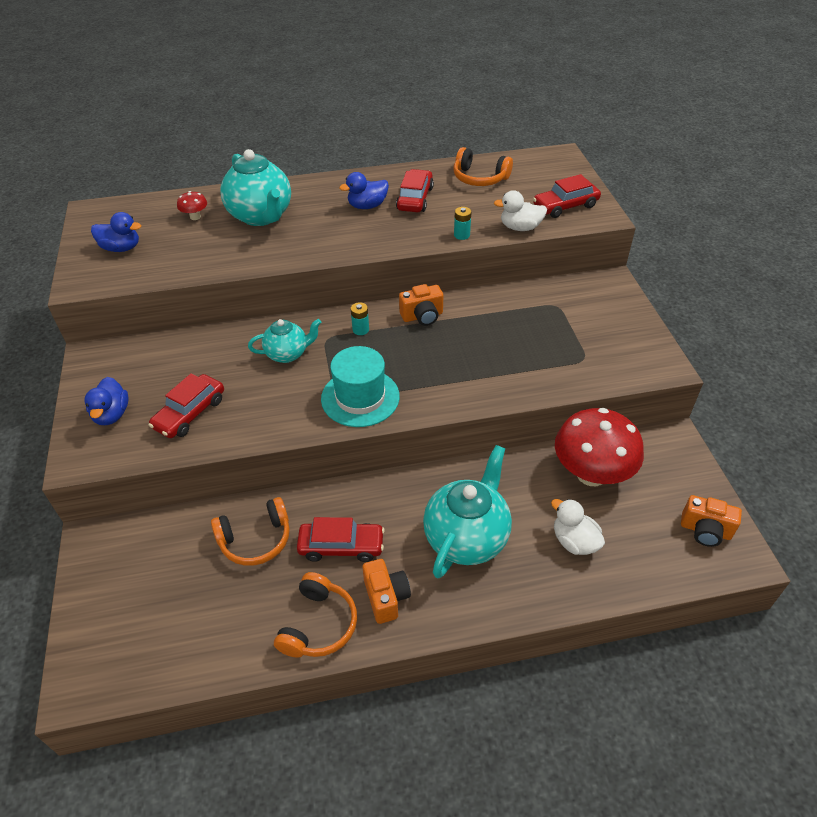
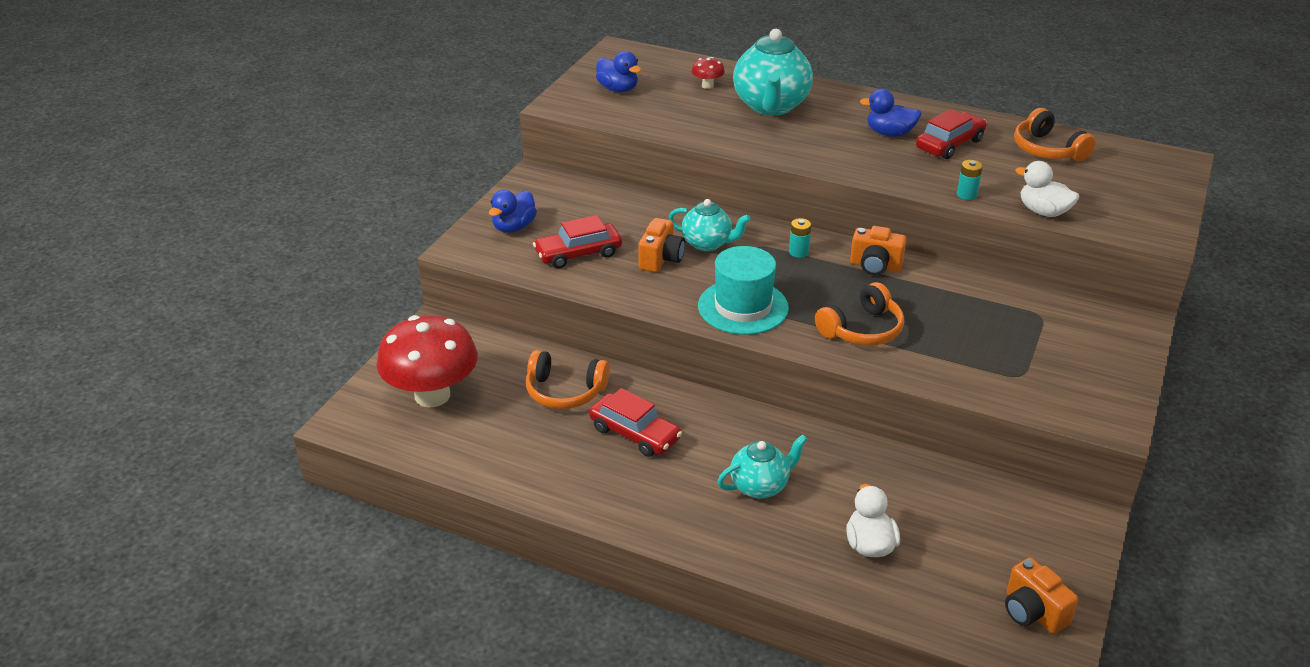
camera: 35 degrees right, 10 degrees down
orange headphones [274,572,357,658] -> orange headphones moved to [815,282,904,345]
orange camera [363,559,411,624] -> orange camera moved to [638,218,685,272]
turquoise teapot [423,445,512,579] -> turquoise teapot [718,435,808,499], size x0.58
red car [533,174,601,218] -> none
red mushroom [555,408,644,486] -> red mushroom moved to [376,315,478,407]

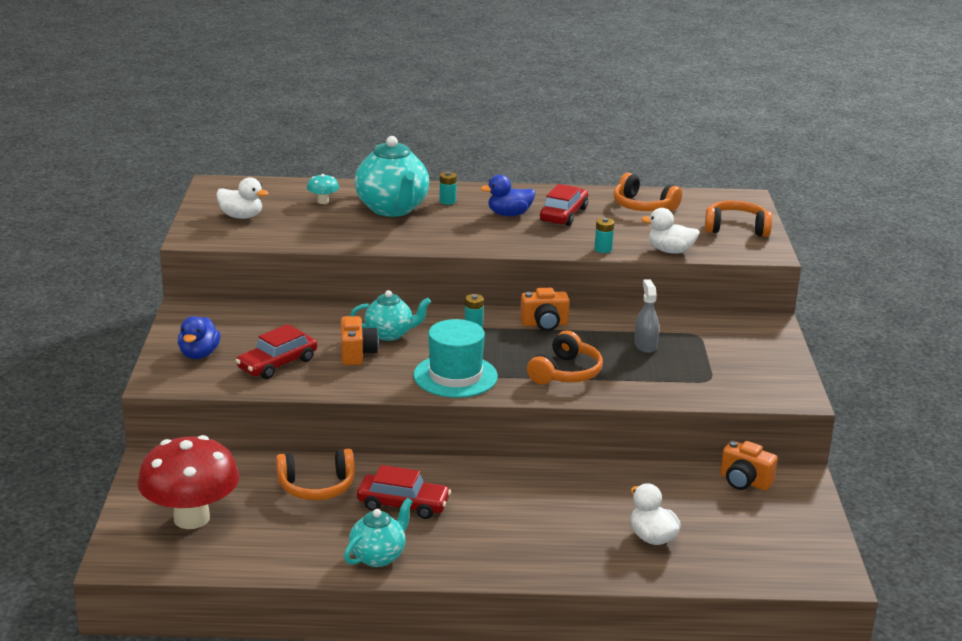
camera: 25 degrees left, 10 degrees down
blue duck [596,51,641,93] -> white duck [216,177,268,219]
red mushroom [691,57,725,89] -> turquoise mushroom [307,174,339,204]
turquoise teapot [718,435,808,499] -> turquoise teapot moved to [344,498,413,567]
orange camera [1005,558,1078,634] -> orange camera moved to [720,441,778,490]
none -> turquoise battery [439,172,457,205]
none -> grey spray bottle [634,279,659,353]
none -> orange headphones [705,200,772,237]

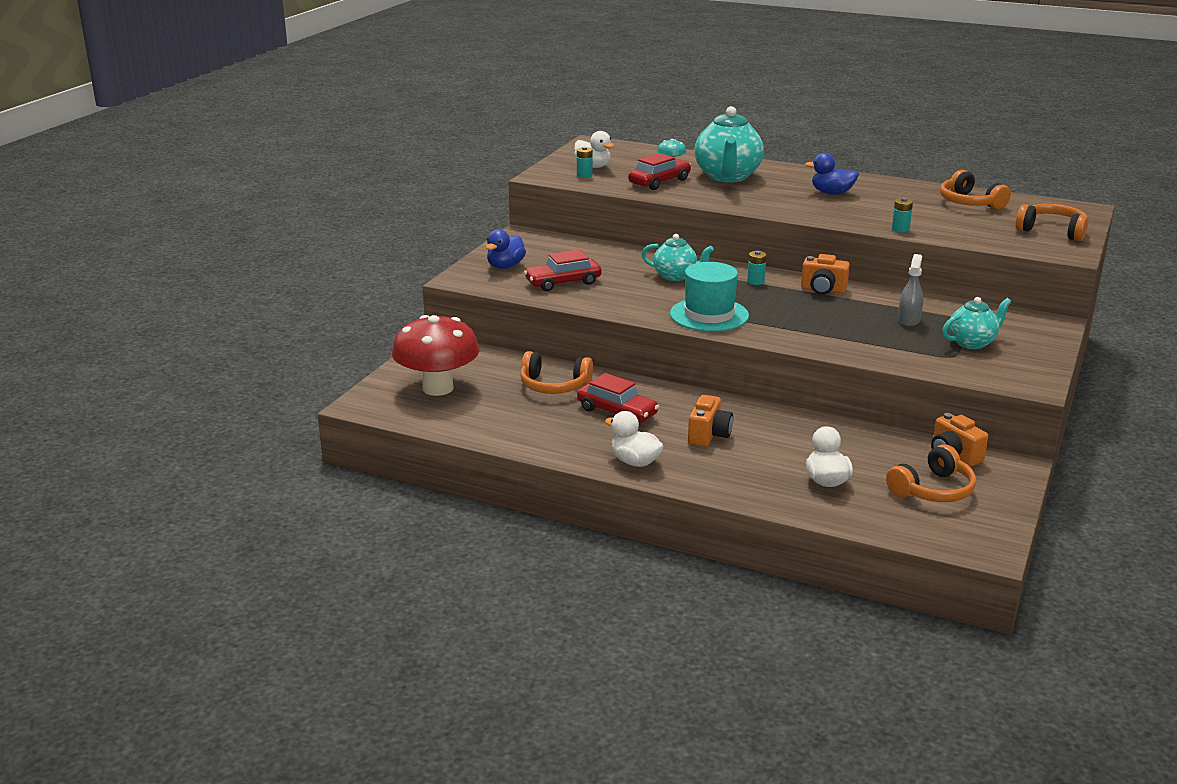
camera: 25 degrees right, 0 degrees up
orange camera [341,316,379,365] -> orange camera moved to [688,395,733,447]
turquoise teapot [344,498,413,567] -> turquoise teapot moved to [942,297,1011,349]
turquoise battery [439,172,457,205] -> turquoise battery moved to [577,147,593,178]
orange headphones [527,331,603,384] -> orange headphones moved to [886,444,976,502]
red car [540,184,588,226] -> red car moved to [628,153,691,190]
white duck [641,208,700,254] -> white duck moved to [605,411,663,467]

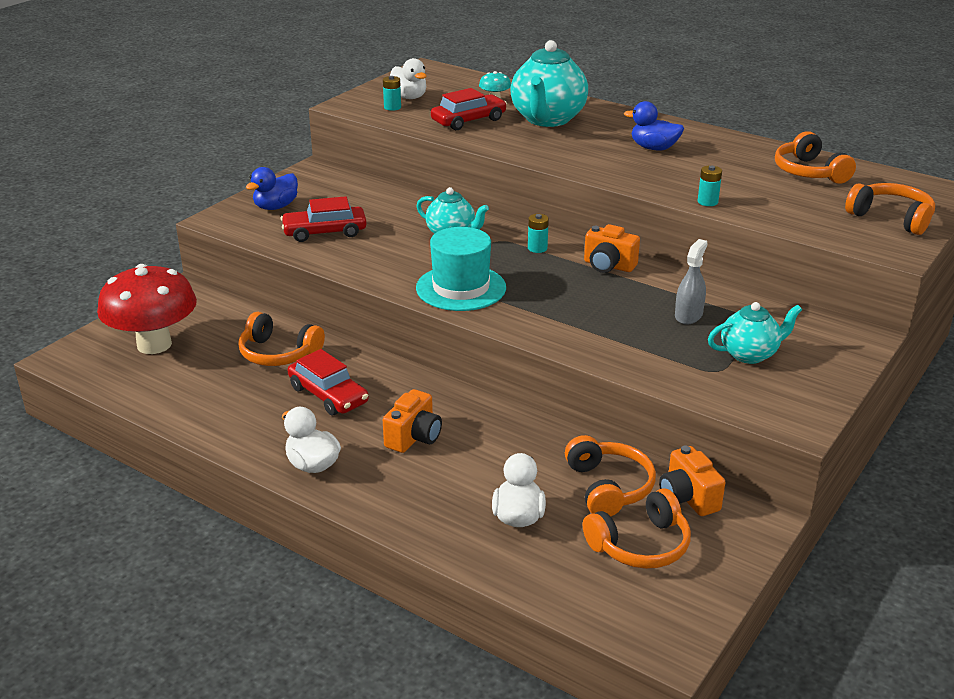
camera: 10 degrees right, 5 degrees up
none -> orange headphones [565,435,656,516]

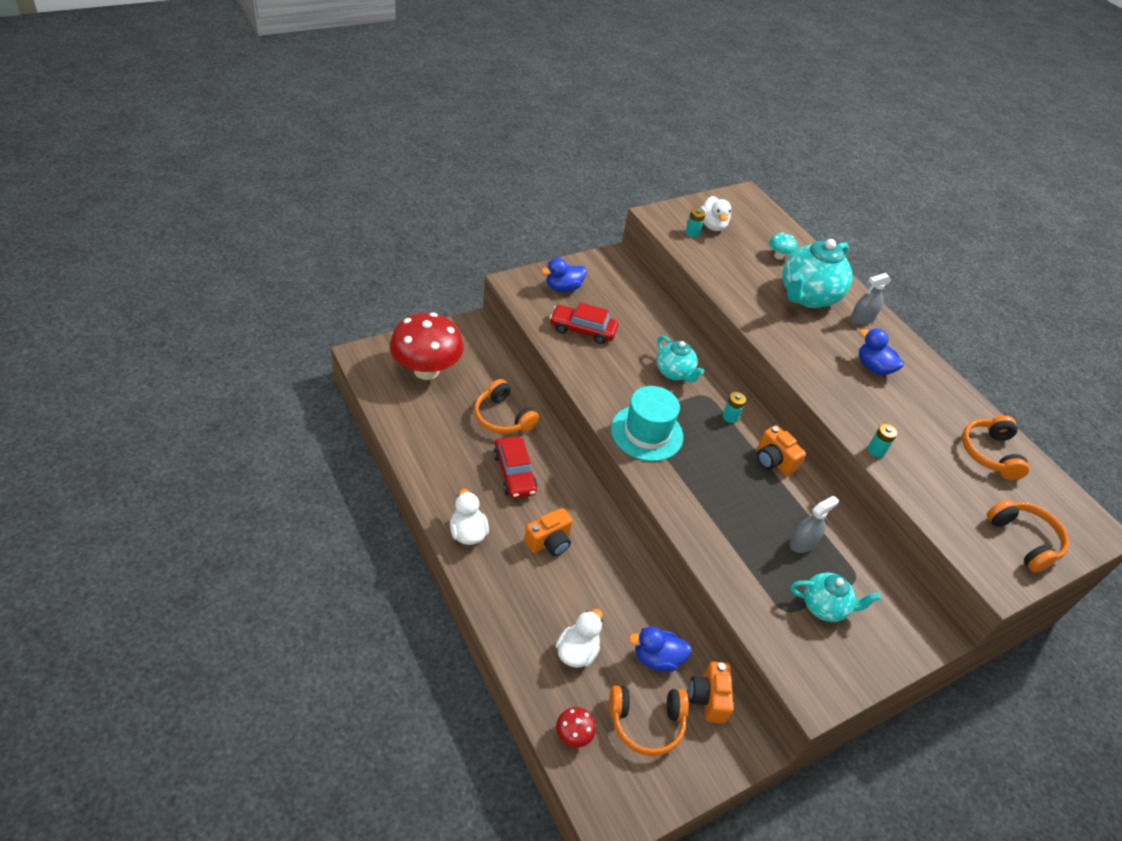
camera: 20 degrees right, 15 degrees up
red car [431,88,507,130] -> none
orange headphones [565,435,656,516] -> blue duck [629,627,692,672]
none -> red mushroom [556,707,596,747]
none -> grey spray bottle [851,273,891,325]

